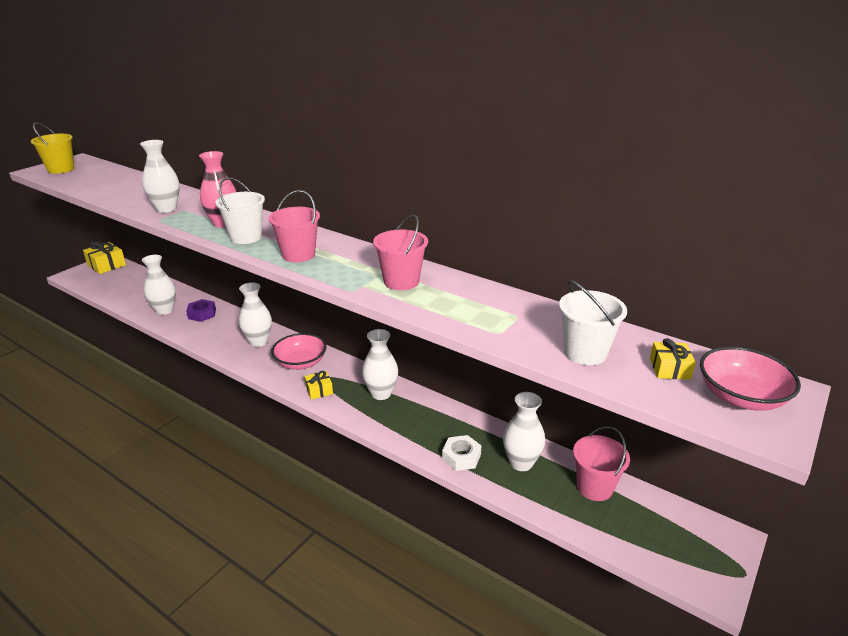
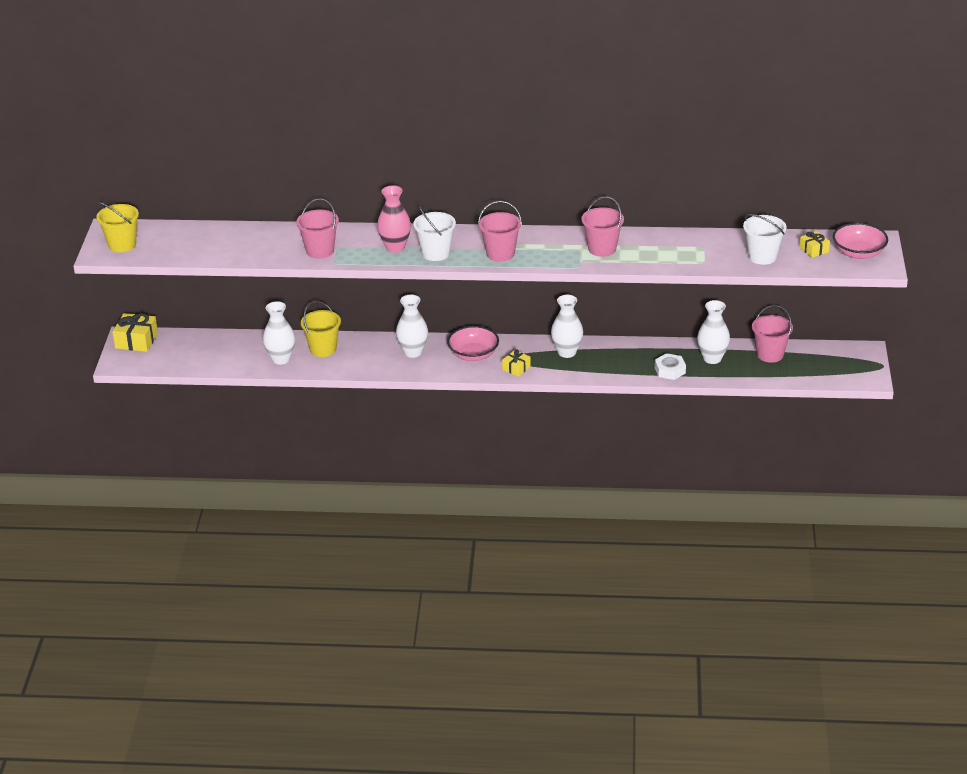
camera: 30 degrees left, 5 degrees up
white vase [140,140,180,213] -> pink bucket [296,198,339,259]
purple nut [186,299,216,322] -> yellow bucket [301,301,341,357]

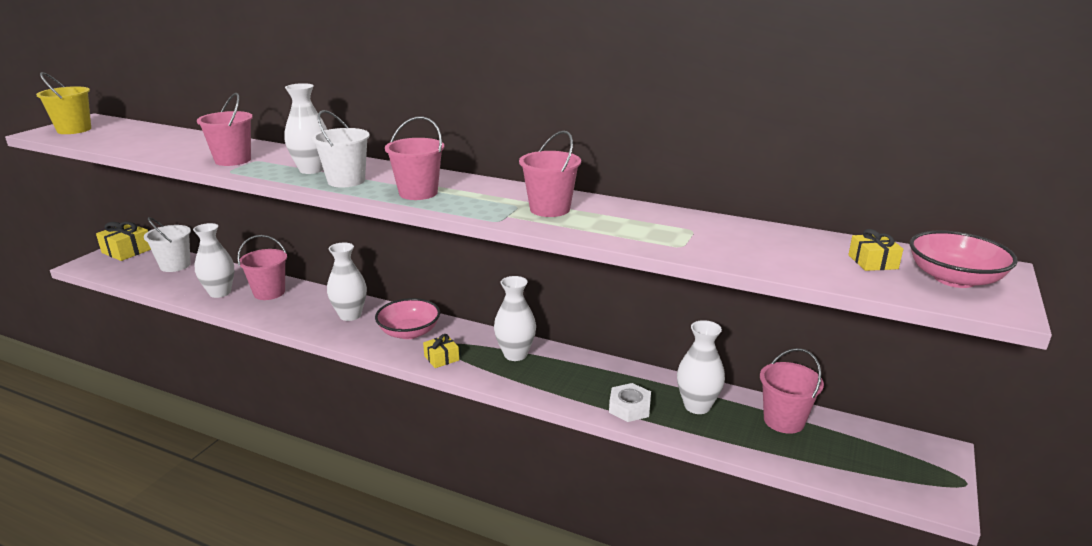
camera: 20 degrees right, 10 degrees down
yellow bucket [301,301,341,357] -> pink bucket [237,235,287,300]
pink vase [377,185,411,253] -> white vase [284,83,327,174]
white bucket [743,214,787,265] -> white bucket moved to [144,217,191,272]

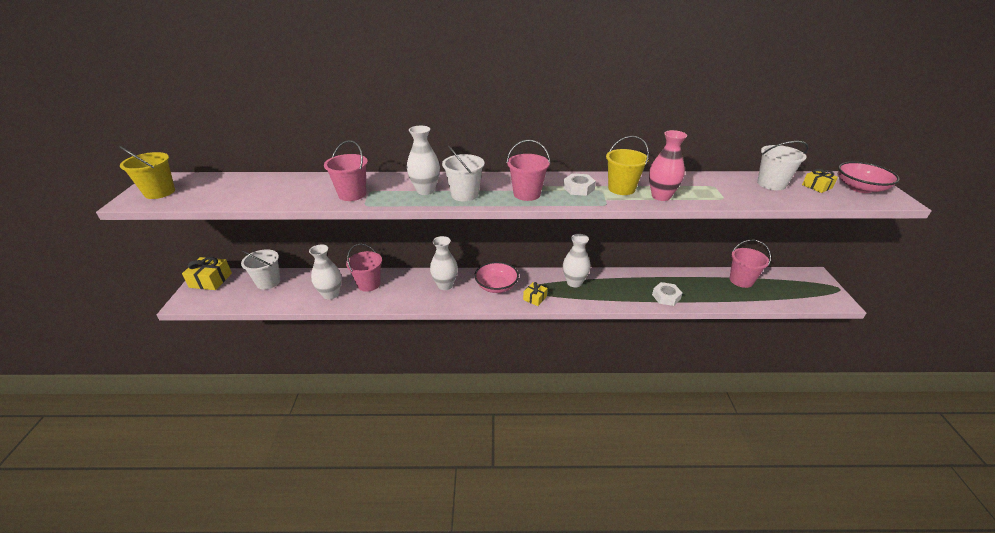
camera: 25 degrees left, 10 degrees up
pink bucket [519,131,581,217] -> yellow bucket [606,136,649,195]
white vase [677,320,725,414] -> none
none -> white nut [563,173,596,196]
none -> pink vase [649,130,687,201]
none -> white bucket [757,141,809,190]

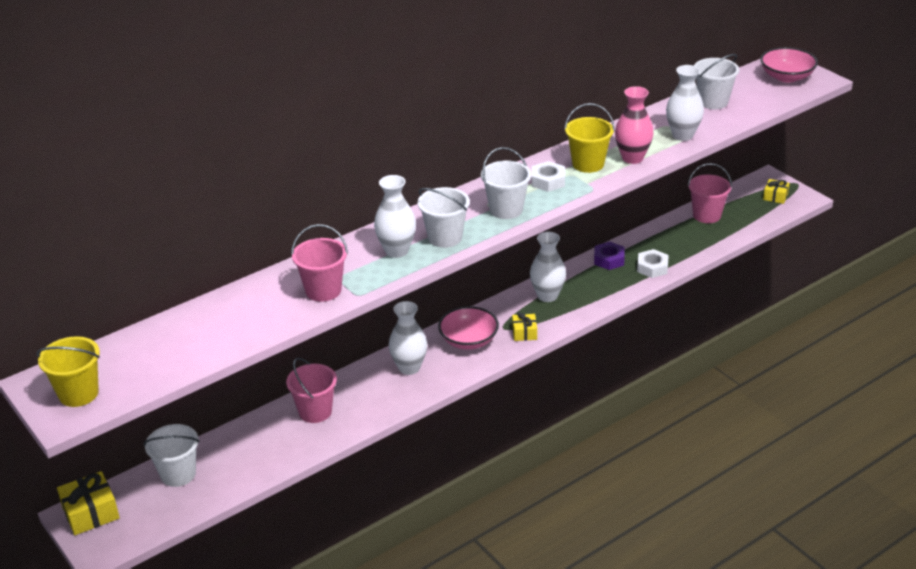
camera: 35 degrees left, 0 degrees up
white vase [309,245,342,300] -> white vase moved to [666,65,704,141]
pink bucket [507,140,550,201] -> white bucket [481,147,532,219]
yellow gift [802,169,838,193] -> yellow gift moved to [763,179,790,204]
none -> purple nut [594,241,625,270]

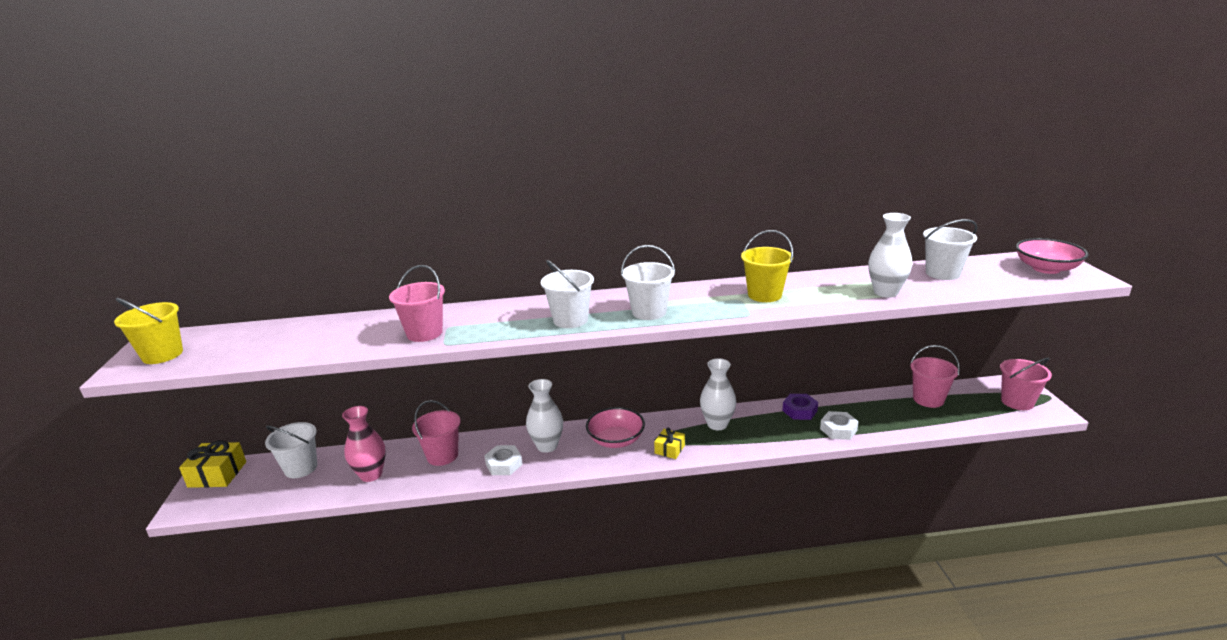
camera: 30 degrees right, 10 degrees down
white vase [374,175,416,258] -> none
white nut [532,161,565,192] -> white nut moved to [484,445,523,475]
pink vase [615,86,653,164] -> pink vase moved to [342,406,386,482]
yellow gift [763,179,790,204] -> pink bucket [1000,358,1052,410]

